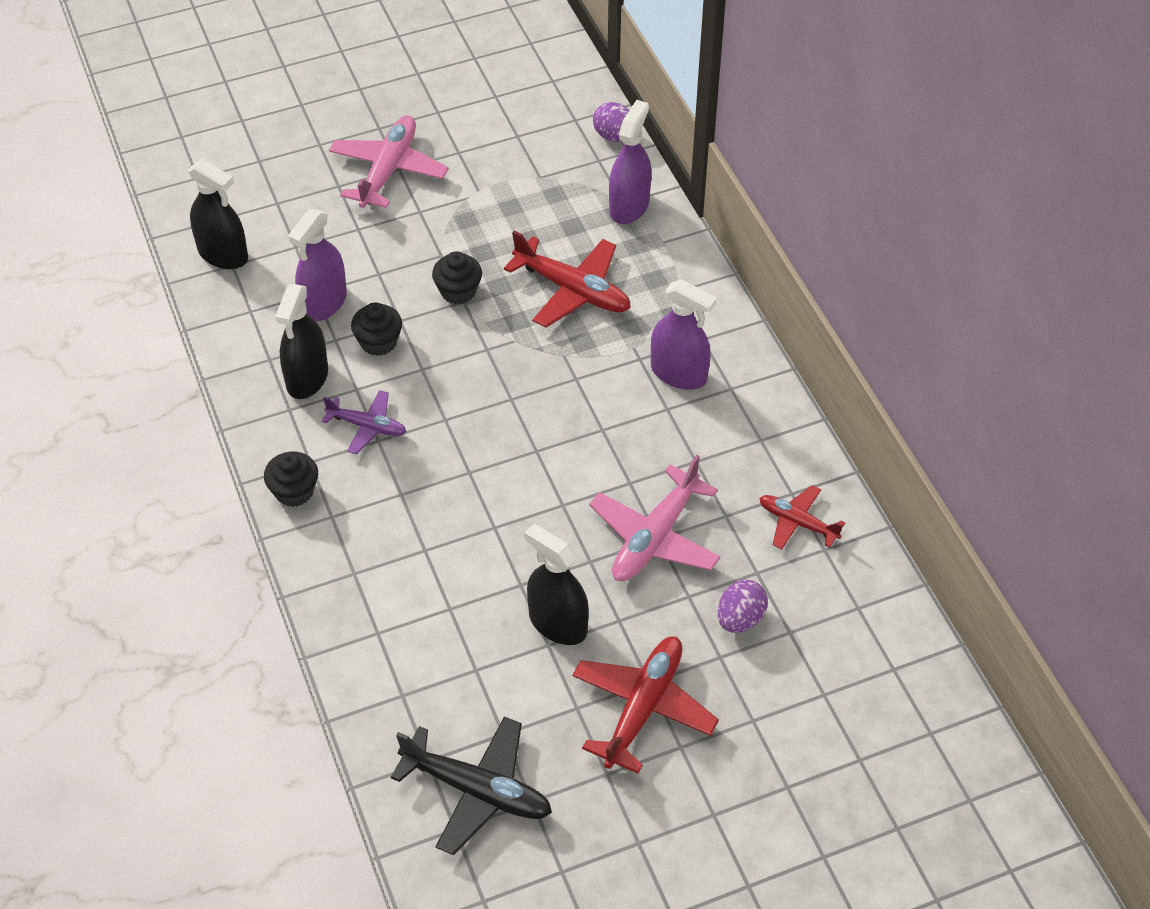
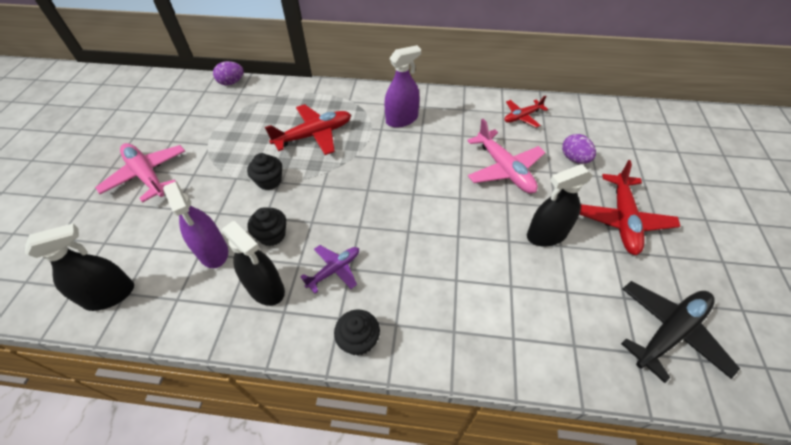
camera: 60 degrees left, 0 degrees up
red plane [572,636,719,774] -> red plane turned 135 degrees counterclockwise [579,160,681,255]
purple spray bottle [609,100,651,224] -> none

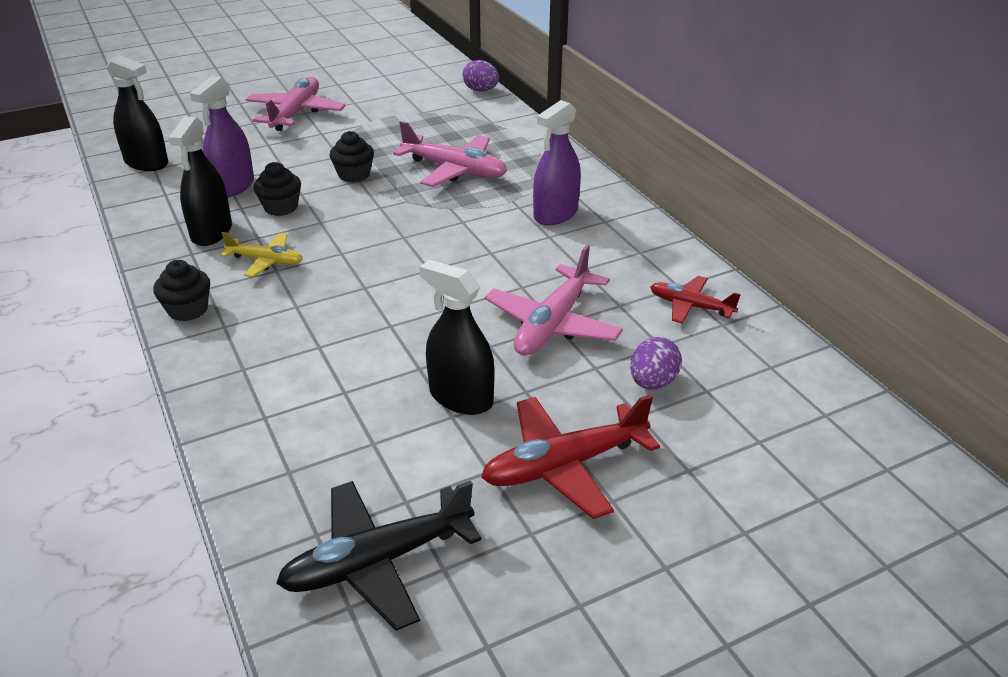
camera: 55 degrees right, 15 degrees down
red plane [265,104,351,155] -> pink plane [393,121,507,187]
purple plane [300,245,359,294] -> yellow plane [221,232,303,277]
purple spray bottle [384,45,421,128] -> purple spray bottle turned 105 degrees clockwise [533,100,581,225]
black plane [621,281,740,383] -> black plane turned 135 degrees clockwise [276,481,481,631]

